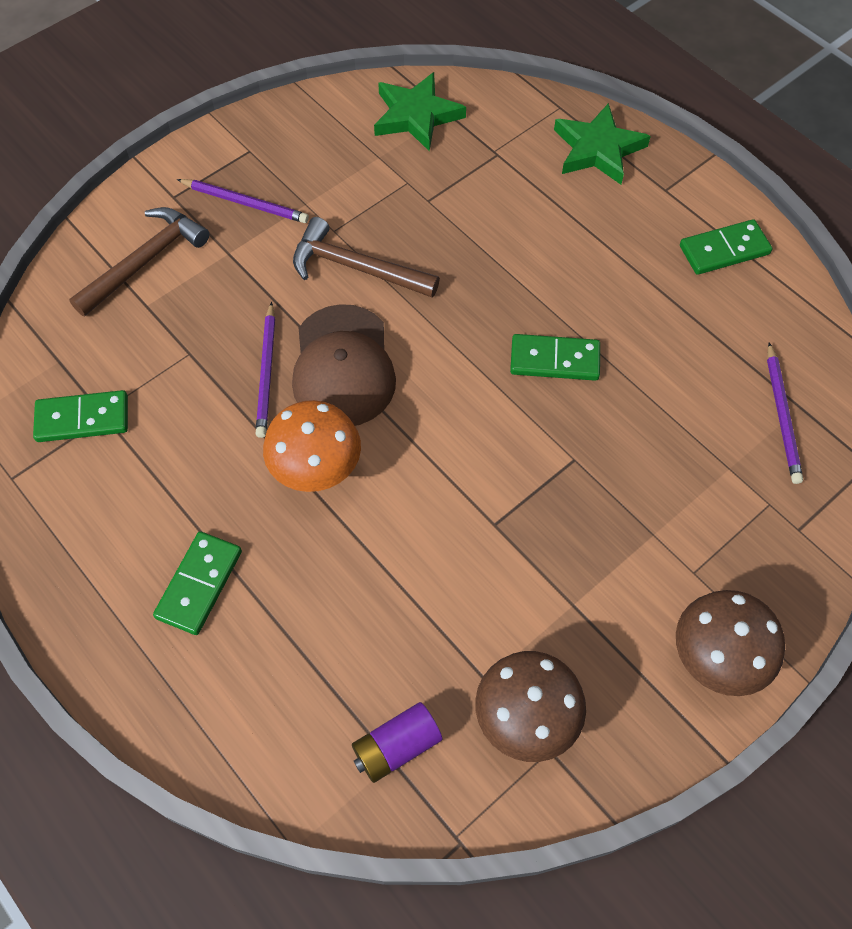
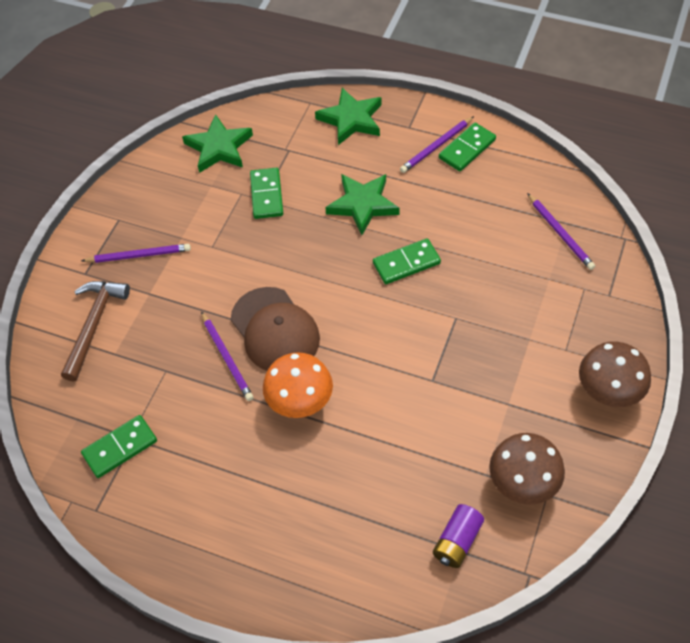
camera: 25 degrees left, 5 degrees down
green domino [153,531,242,635] -> green domino moved to [250,168,283,219]
brown hammer [293,217,440,297] -> none
none -> green star [325,174,400,235]
none -> purple pencil [400,116,474,173]

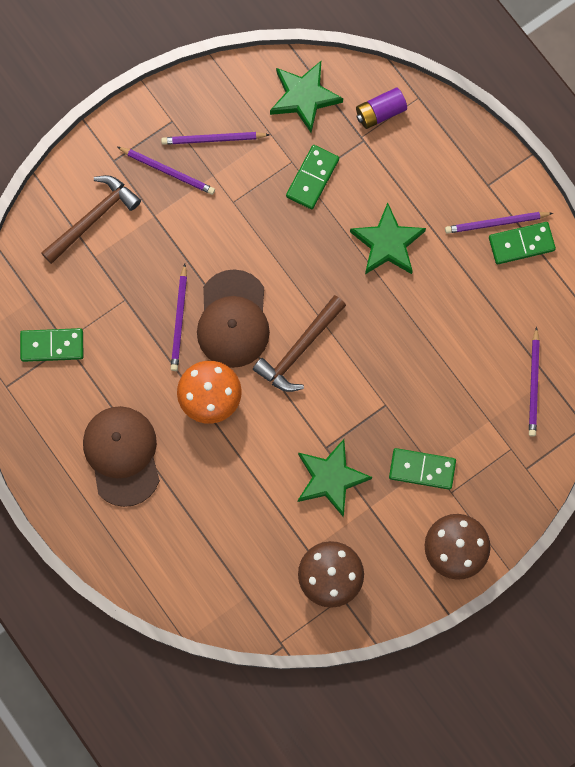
camera: 30 degrees right, 20 degrees up
green star [315,88,382,145] -> green star moved to [298,439,372,517]
green domino [373,238,441,284] -> green domino moved to [389,448,456,490]
purple battery [433,504,484,568] -> purple battery moved to [356,87,407,129]
none -> brown cap [83,406,160,507]
none -> purple pencil [161,132,270,145]
none -> brown hammer [253,295,346,392]

